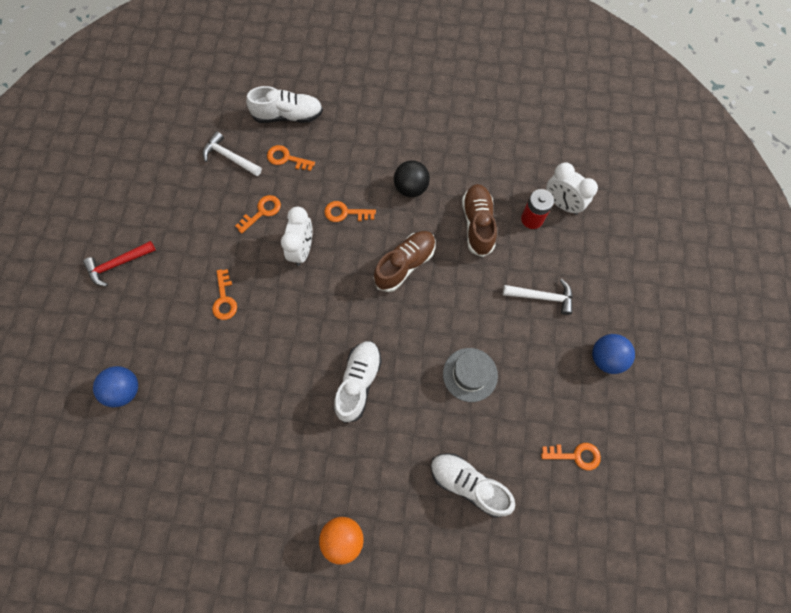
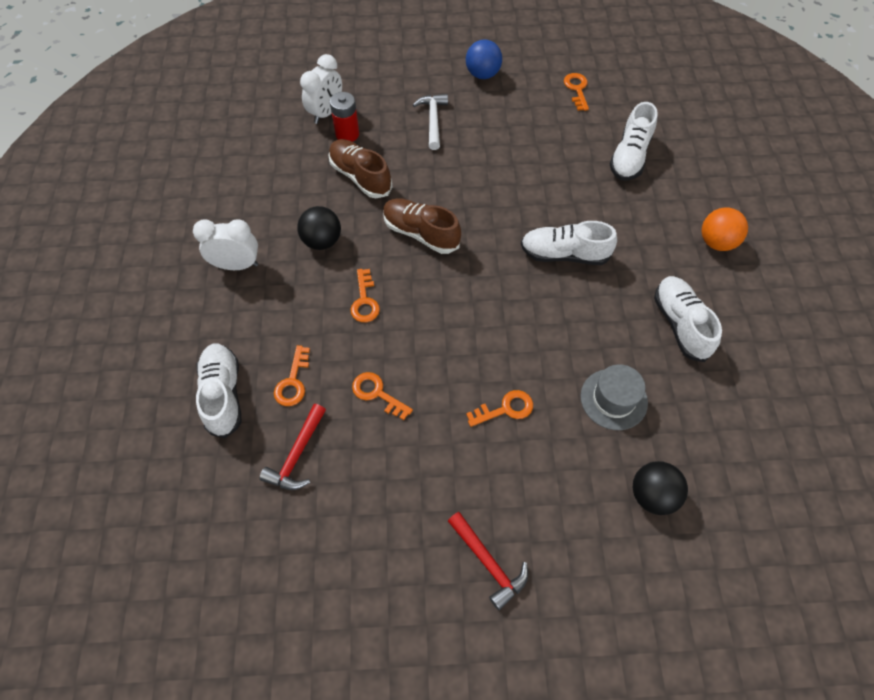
camera: 100 degrees left, 10 degrees down
blue ball [93,366,138,407] -> black ball [633,461,688,515]
white hammer [203,131,262,176] -> red hammer [259,404,326,490]
white clock [281,207,312,266] -> white clock moved to [193,219,258,270]
grey hat [443,348,498,402] -> grey hat moved to [581,364,648,430]
brown shoe [462,184,497,257] -> brown shoe turned 60 degrees clockwise [329,139,392,198]
none -> white shoe [654,276,722,362]

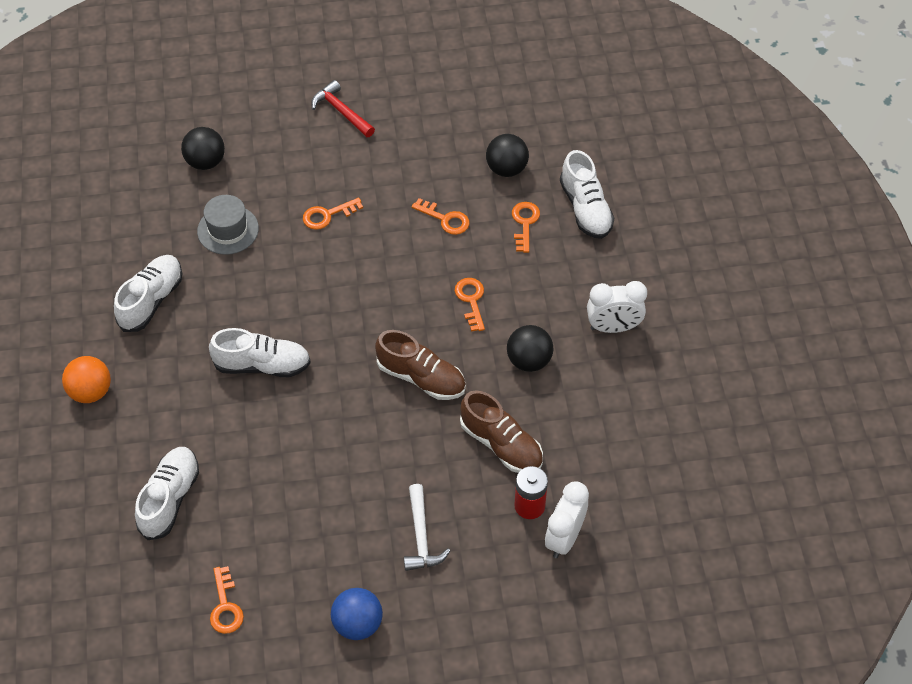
camera: 175 degrees right, 5 degrees down
red hammer [259,404,326,490] -> black ball [486,134,529,177]
white shoe [654,276,722,362] -> white shoe turned 135 degrees counterclockwise [114,255,182,332]

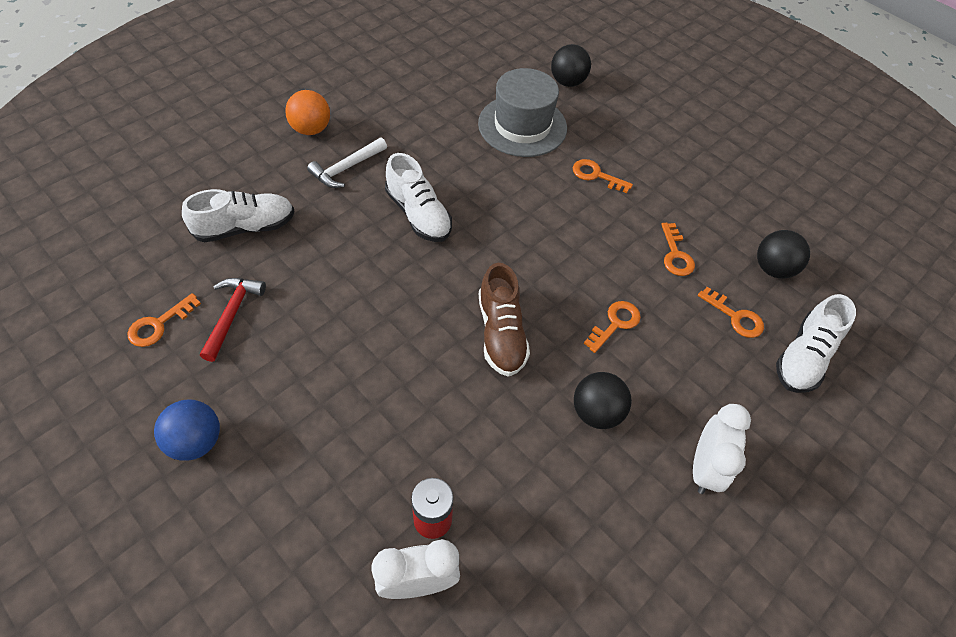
camera: 50 degrees right, 0 degrees up
white shoe [114,255,182,332] -> none
grey hat [197,195,259,255] -> grey hat [478,68,567,157], size x1.54
red hammer [311,80,375,137] -> red hammer moved to [200,278,266,362]
white hammer [404,484,450,571] -> white hammer moved to [307,138,387,188]
brown shoe [460,390,543,473] -> none
orange key [512,202,540,253] -> orange key turned 75 degrees clockwise [698,287,764,338]
white clock [587,281,647,333] -> white clock turned 120 degrees counterclockwise [693,404,751,494]

